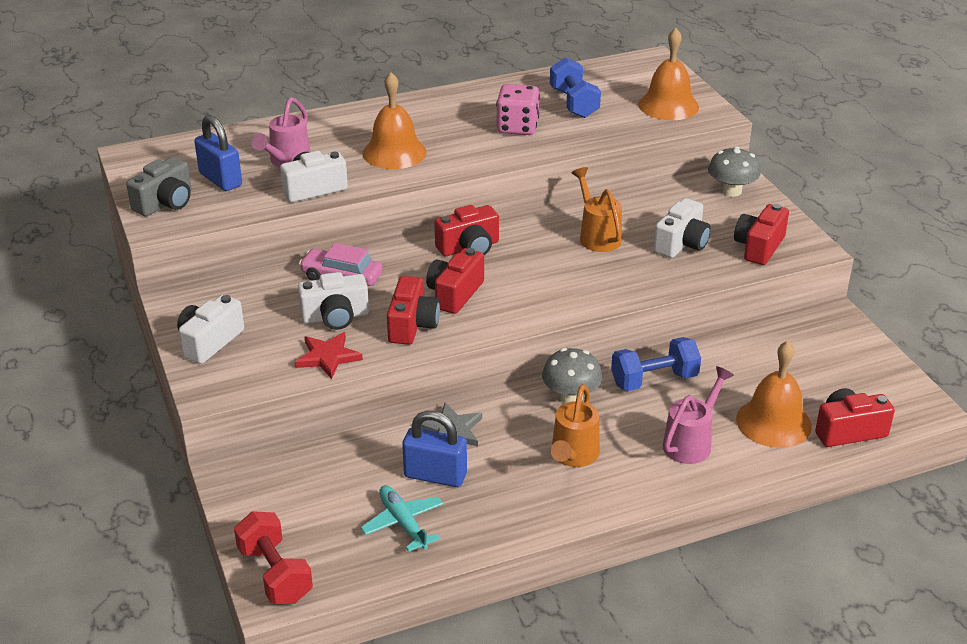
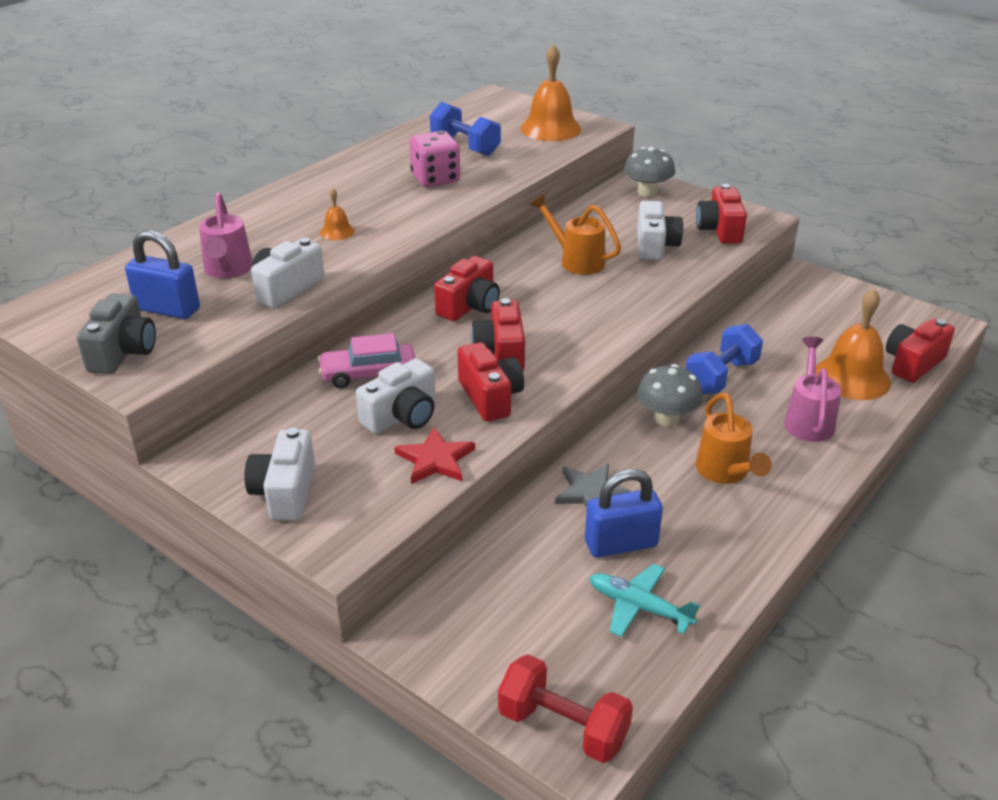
camera: 30 degrees left, 0 degrees up
orange bell [363,72,427,169] -> orange bell [320,188,355,240], size x0.48

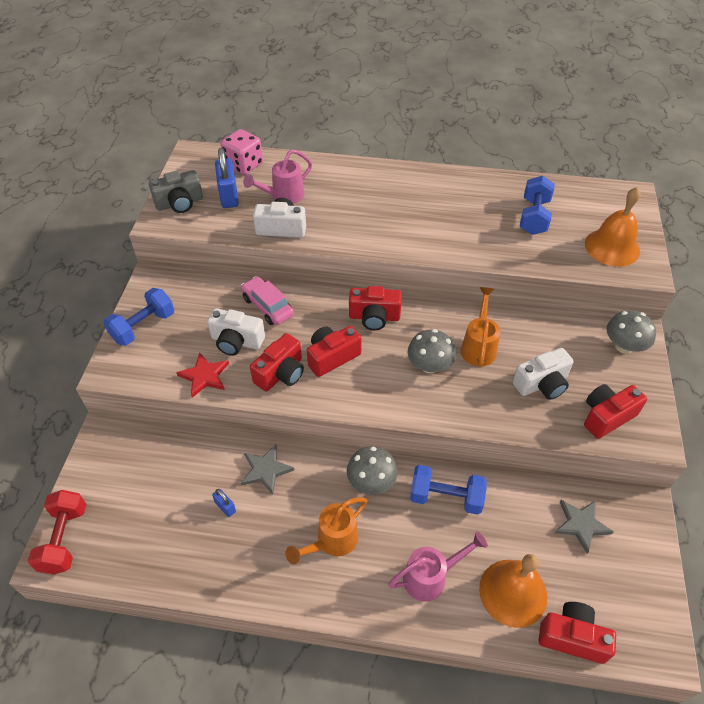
camera: 60 degrees right, 15 degrees up
white camera [244,428,315,521] -> blue dumbbell [103,288,174,346]
orange bell [320,188,355,240] -> none
pink dice [409,131,460,187] -> pink dice moved to [221,129,263,175]
blue padlock [585,469,663,558] -> blue padlock [212,489,236,517], size x0.49
turquoise plane [589,564,700,637] -> none
none -> grey mushroom [408,329,456,374]
none -> grey star [555,500,614,554]

